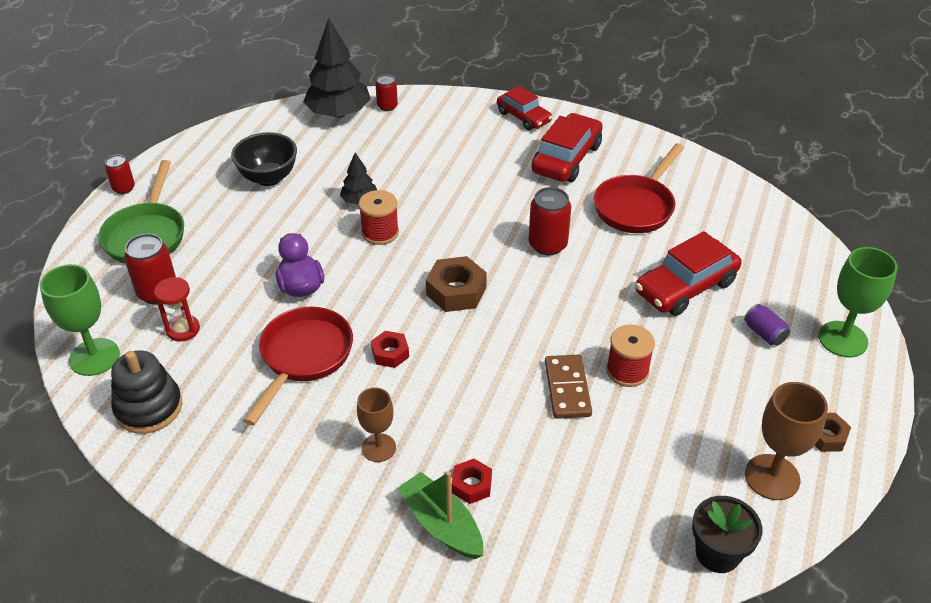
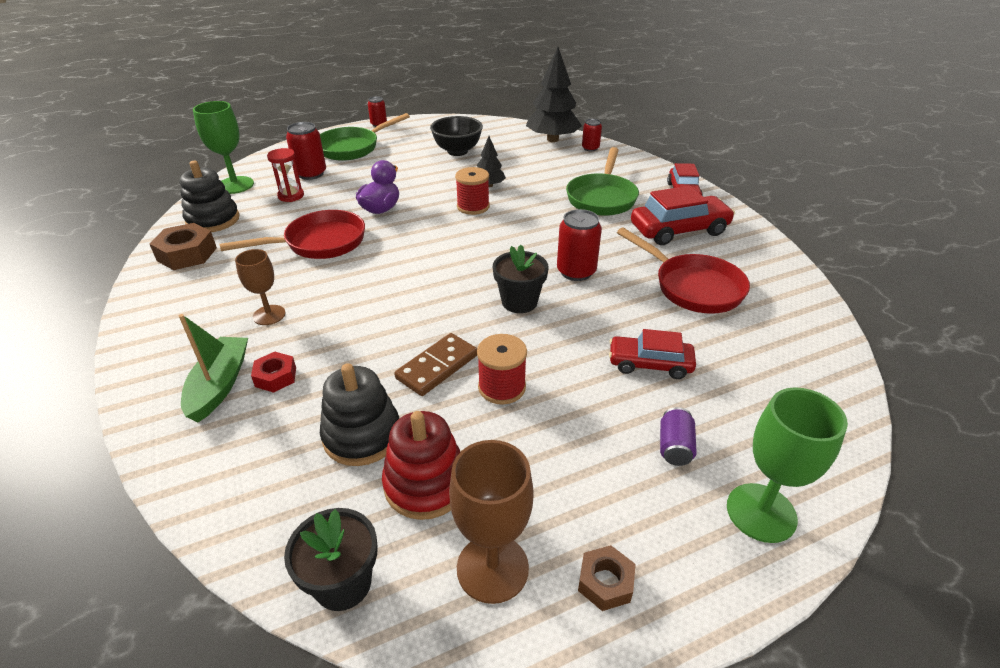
camera: 45 degrees right, 5 degrees down
red nut [371,331,409,368] -> none
brown nut [426,256,487,312] -> brown nut moved to [150,223,217,270]
red pan [594,143,684,233] -> red pan turned 120 degrees counterclockwise [617,228,750,314]
red car [635,231,742,316] -> red car [609,329,696,379], size x0.65
none -> black stacking toy [320,363,399,466]
none -> red stacking toy [382,411,460,520]
none -> black flower pot [493,245,549,313]
none -> green pan [566,147,639,216]

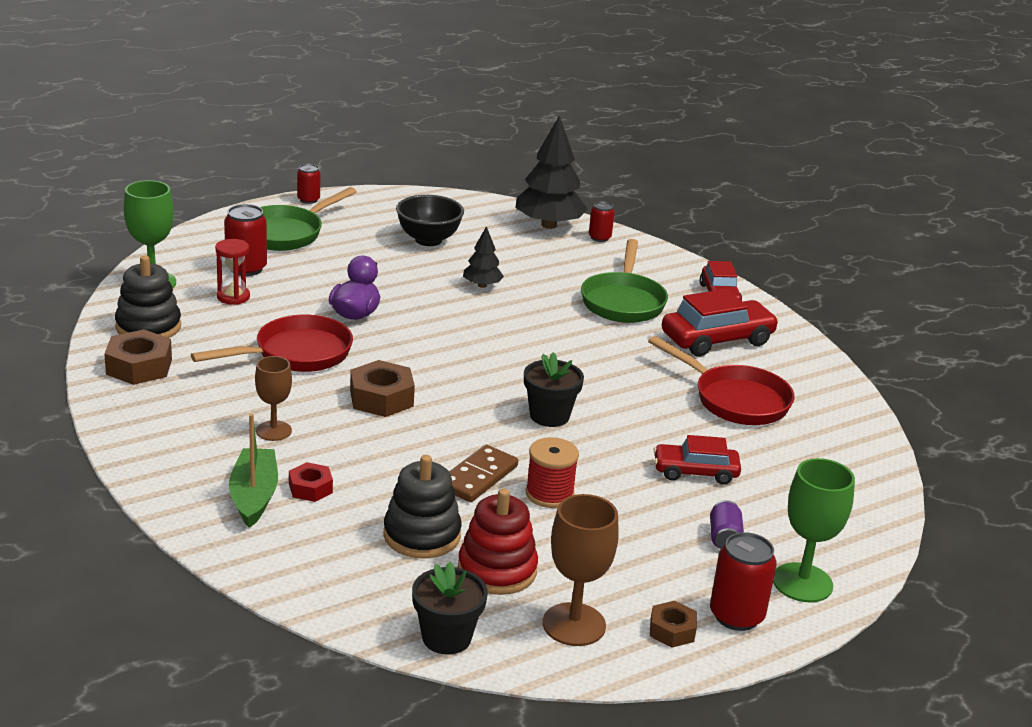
camera: 10 degrees left, 10 degrees down
red spool [455,167,490,215] -> none
red can [557,209,602,281] -> red can moved to [710,532,777,631]
none -> brown nut [350,360,415,417]

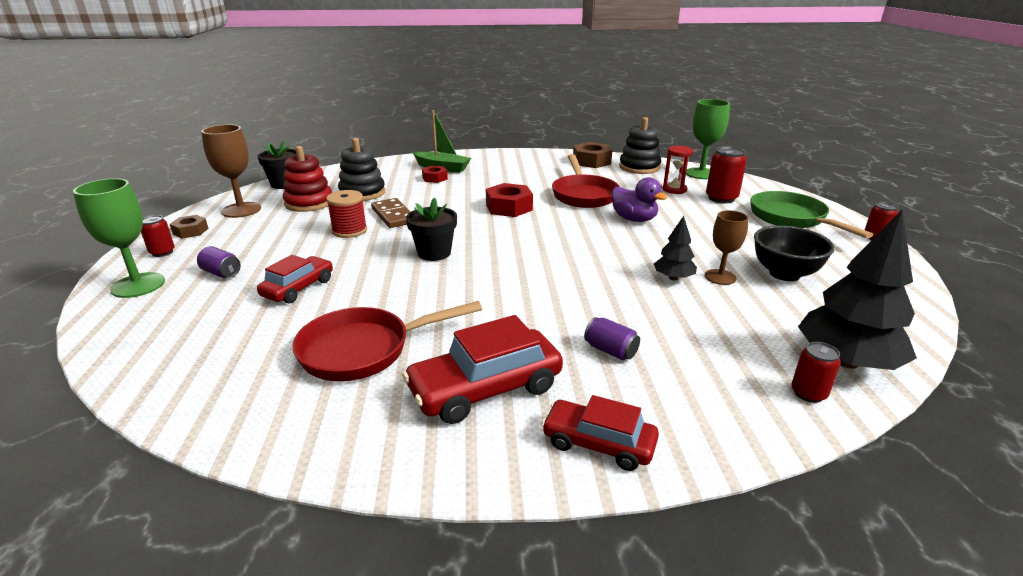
camera: 120 degrees right, 0 degrees up
brown goblet [255,356,292,441] -> brown goblet moved to [705,210,749,285]
brown nut [350,360,415,417] -> red nut [486,183,533,217]
green pan [581,239,668,323] -> purple can [584,317,640,360]
red car [662,289,779,356] -> red car turned 60 degrees clockwise [403,315,563,424]
red can [710,532,777,631] -> red can [141,215,175,257], size x0.61

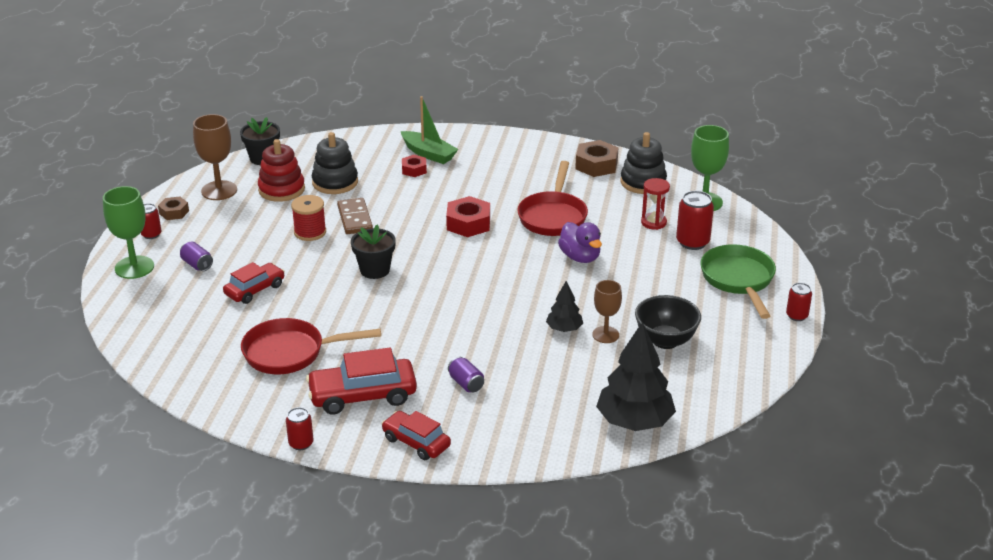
camera: 15 degrees right, 5 degrees up
red can [791,342,841,403] -> red can moved to [286,407,314,450]

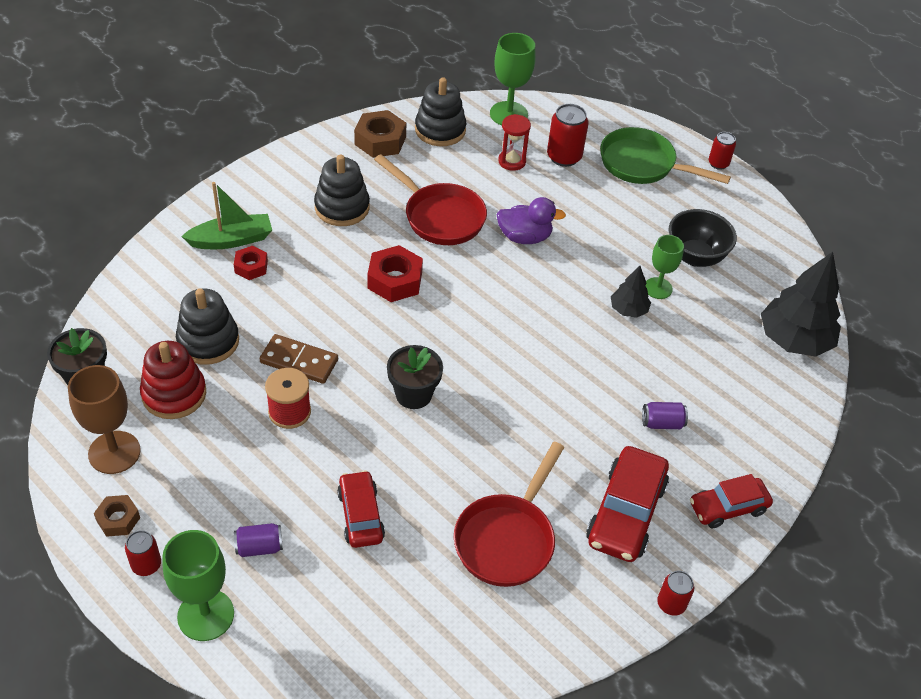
camera: 60 degrees left, 15 degrees up
brown goblet [592,280,622,343] -> green goblet [646,235,684,299]
none -> black stacking toy [314,155,370,226]

